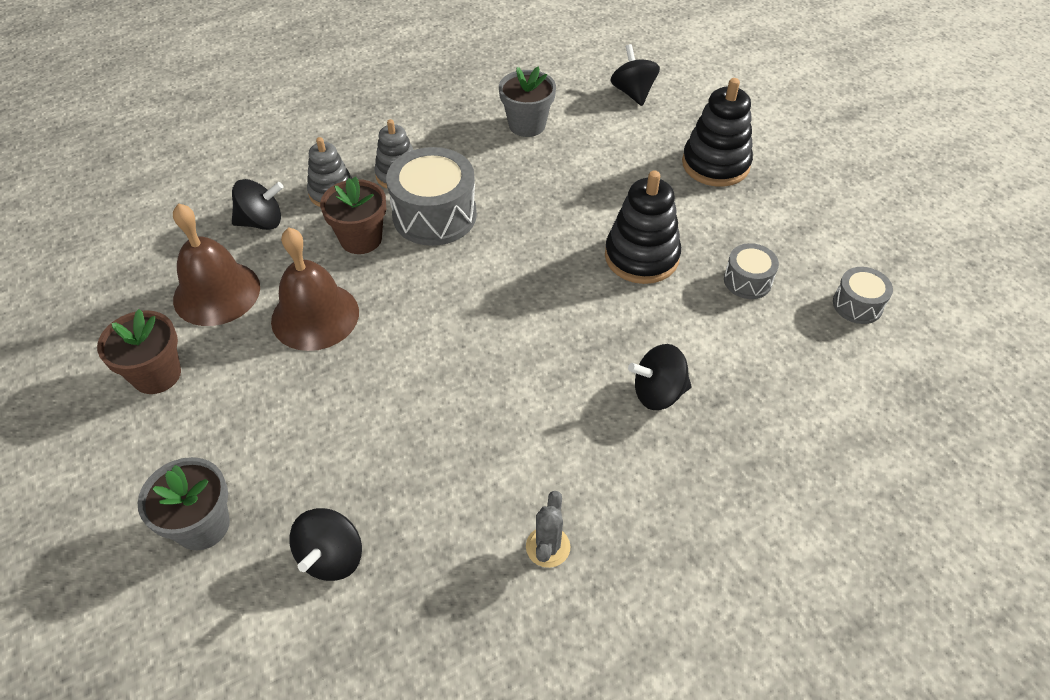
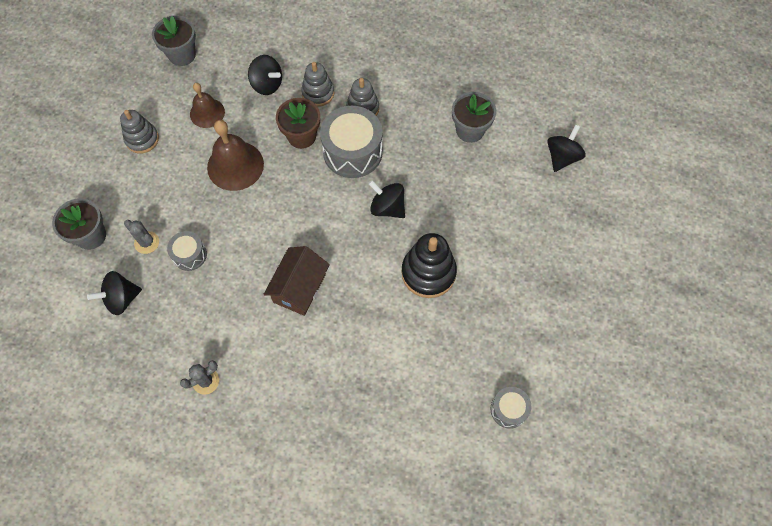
camera: 45 degrees right, 15 degrees up
brown flower pot [97,309,181,394] -> grey stacking toy [120,110,159,154]
brown bell [173,203,260,326] -> brown bell [190,83,225,128], size x0.64
black spinning top [628,344,692,410] -> black spinning top moved to [368,180,405,218]
black stacking toy [682,78,753,187] -> none
grey drum [724,243,779,299] -> grey drum moved to [167,231,207,271]
none -> grey cactus [124,220,159,254]
none -> grey flower pot [152,16,196,66]
none -> brown house [264,246,330,316]

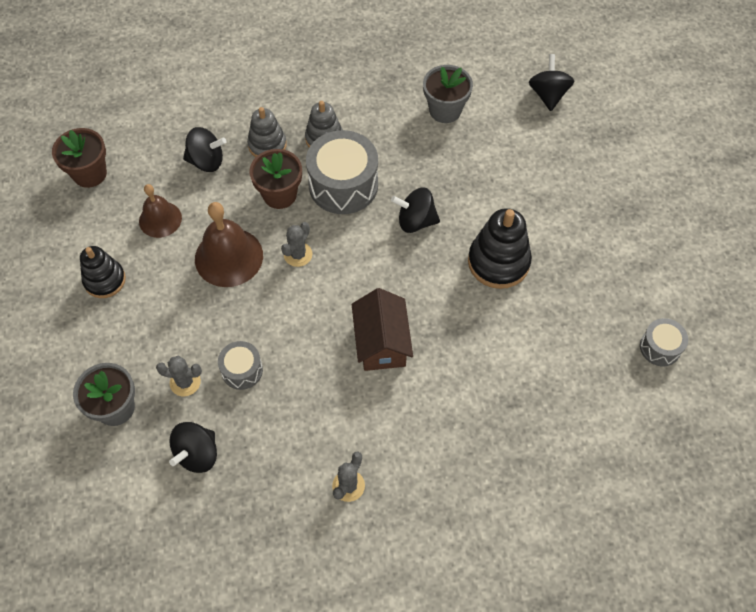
camera: 30 degrees left, 5 degrees down
grey stacking toy [120,110,159,154] -> black stacking toy [80,246,126,298]
grey flower pot [152,16,196,66] -> brown flower pot [52,128,107,188]
none -> grey cactus [281,222,312,267]

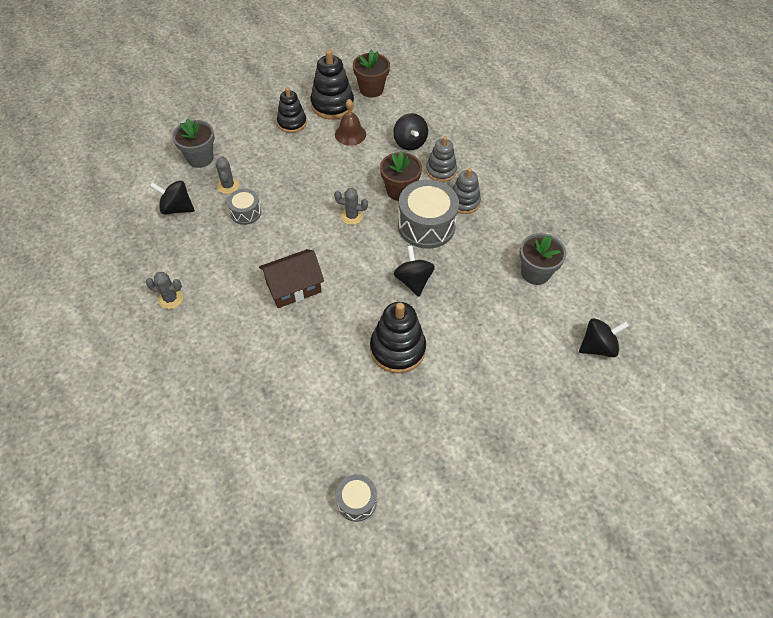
camera: 70 degrees right, 5 degrees down
brown bell [195,202,263,287] -> none
none -> black stacking toy [310,50,354,120]

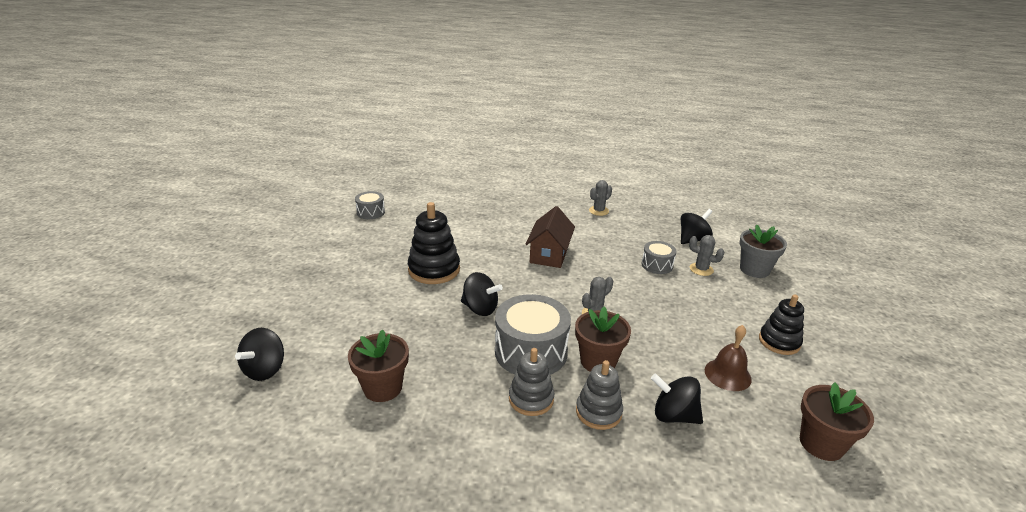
camera: 130 degrees right, 25 degrees down
black stacking toy [310,50,354,120] -> none
grey flower pot [519,233,566,285] -> brown flower pot [348,329,409,402]

